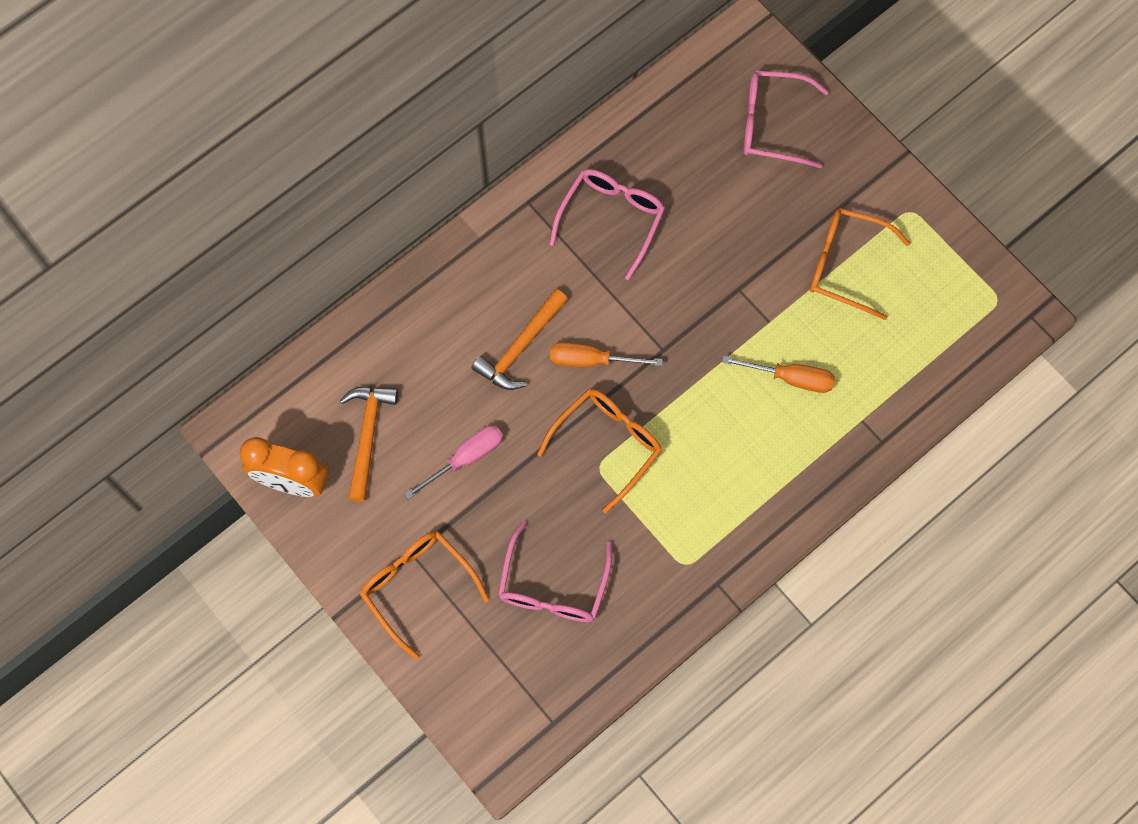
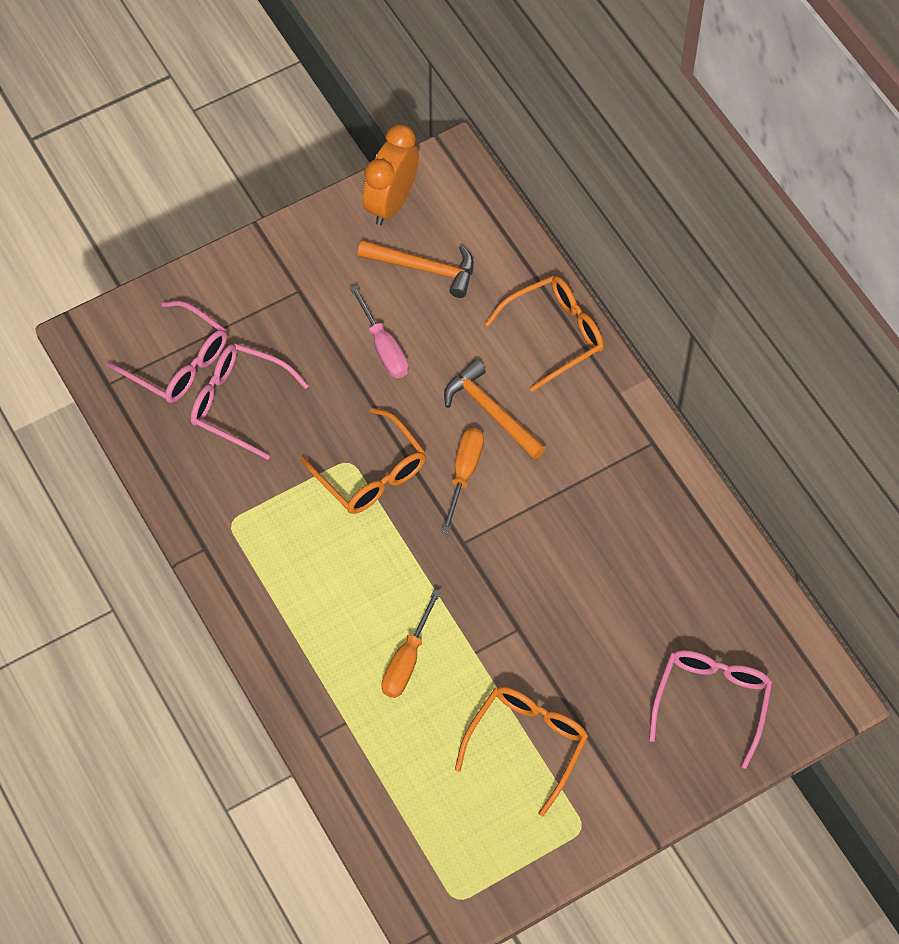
camera: 100 degrees right, 10 degrees down
orange glasses [360,531,489,660] -> orange glasses moved to [485,276,604,392]
pink glasses [550,169,665,280] -> pink glasses moved to [106,301,227,403]

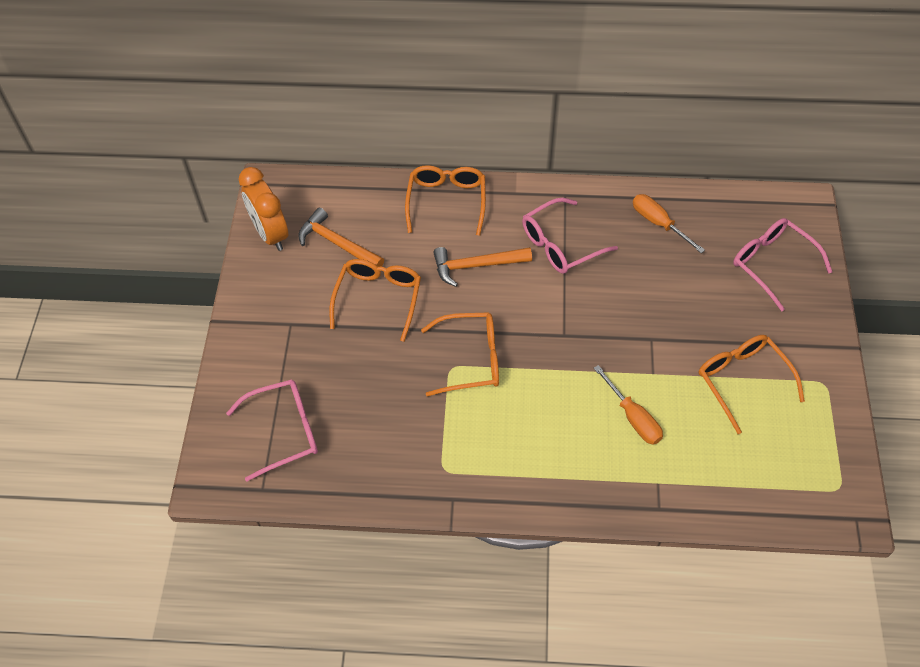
camera: 55 degrees left, 5 degrees down
pink glasses [190,343,309,460] -> pink glasses moved to [522,198,618,274]
pink screwdriver [350,285,408,378] -> orange glasses [329,259,421,342]
orange hammer [358,240,474,298] -> orange hammer turned 105 degrees counterclockwise [298,208,384,267]
orange screwdriver [442,428,484,534] -> orange screwdriver moved to [633,194,705,253]

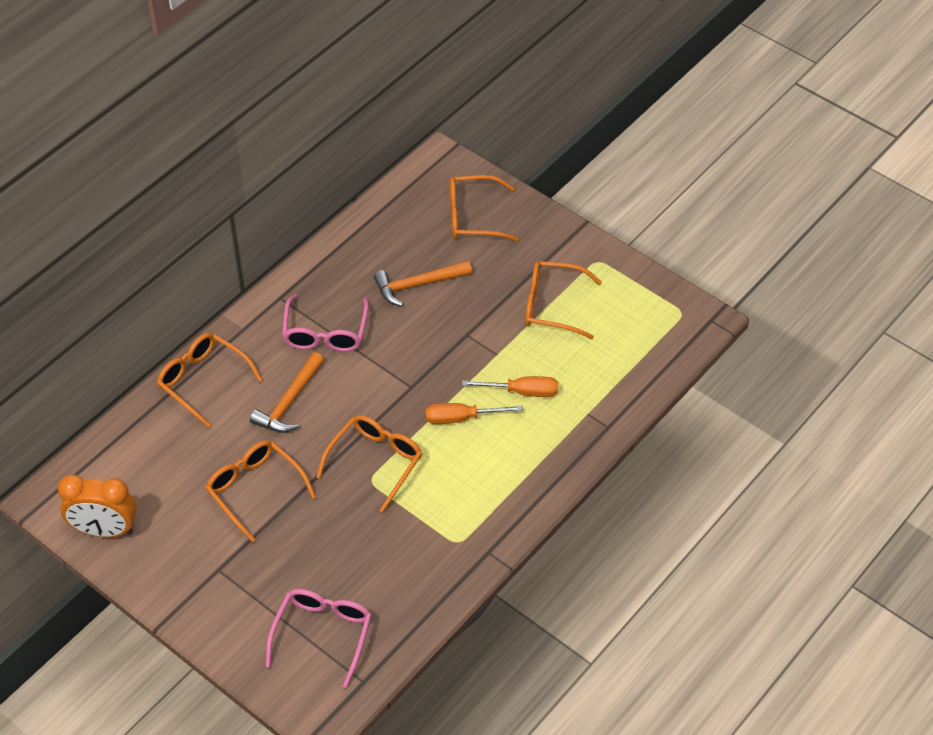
camera: 55 degrees left, 5 degrees down
orange hammer [298,208,384,267] -> orange hammer moved to [374,261,472,306]
orange screwdriver [633,194,705,253] -> orange screwdriver moved to [426,403,523,424]
pink glasses [733,218,832,311] -> orange glasses [450,175,519,242]

